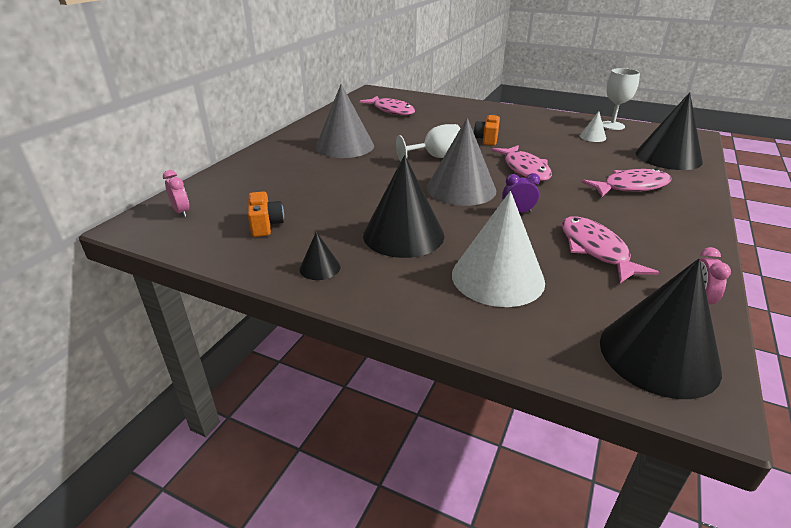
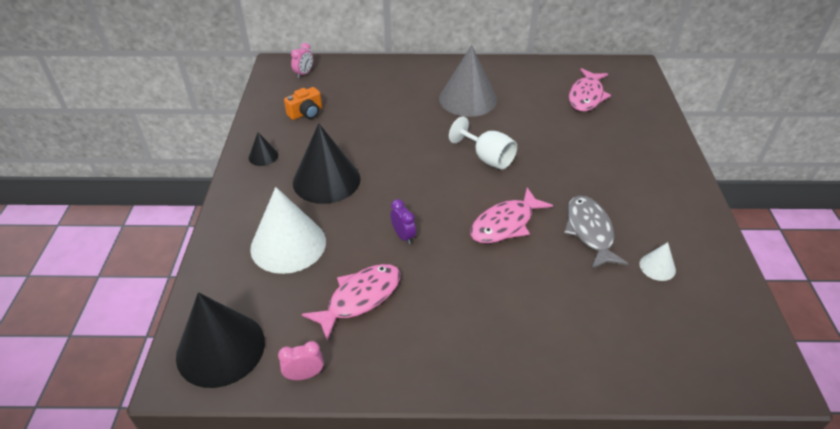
camera: 65 degrees right, 10 degrees up
grey cone [427,118,496,206] -> none
orange camera [474,114,500,146] -> none
pink fish [581,169,672,197] -> none
white goblet [602,68,640,130] -> none
black cone [636,92,703,170] -> none
none -> grey fish [564,195,629,269]

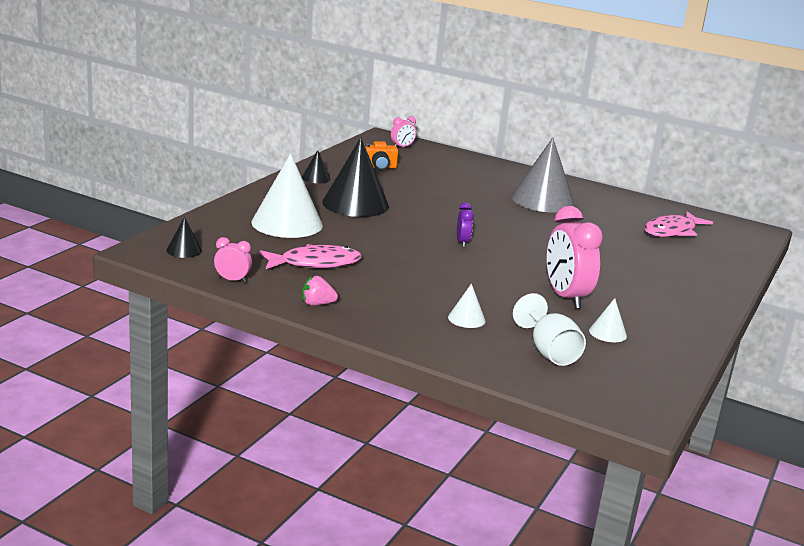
camera: 25 degrees right, 20 degrees down
black cone [176,292,265,388] -> black cone [166,217,202,258], size x0.45
purple clock [390,199,416,244] -> purple clock moved to [457,202,474,247]
white goblet [449,116,517,170] -> white goblet moved to [513,293,586,366]
pink fish [470,188,553,243] -> none
grey fish [564,195,629,269] -> pink clock [547,206,603,309]
none -> pink strawberry [302,276,338,306]
none -> white cone [448,284,486,328]

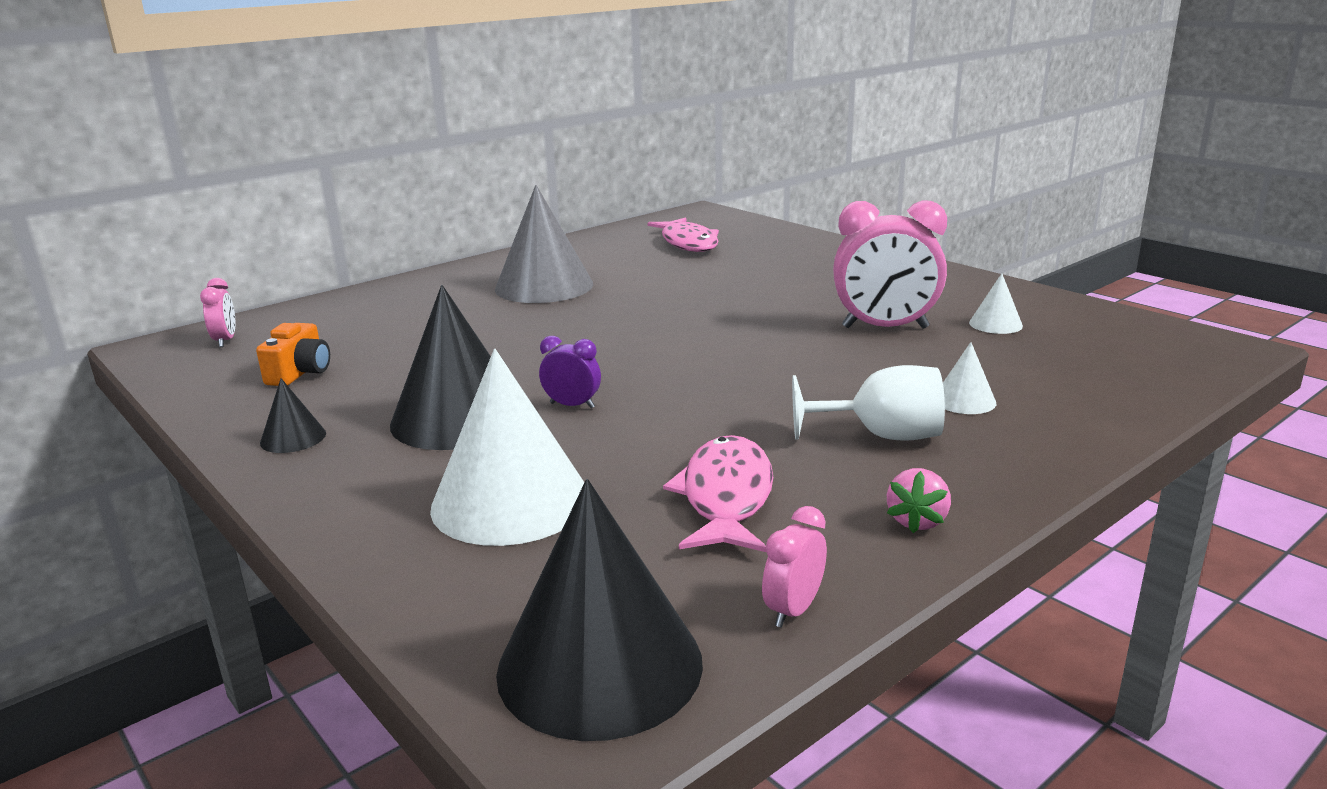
camera: 65 degrees left, 0 degrees up
black cone [166,217,202,258] -> black cone [496,479,703,741], size x2.20
purple clock [457,202,474,247] -> purple clock moved to [539,336,601,408]
white goblet [513,293,586,366] -> white goblet moved to [792,365,945,441]

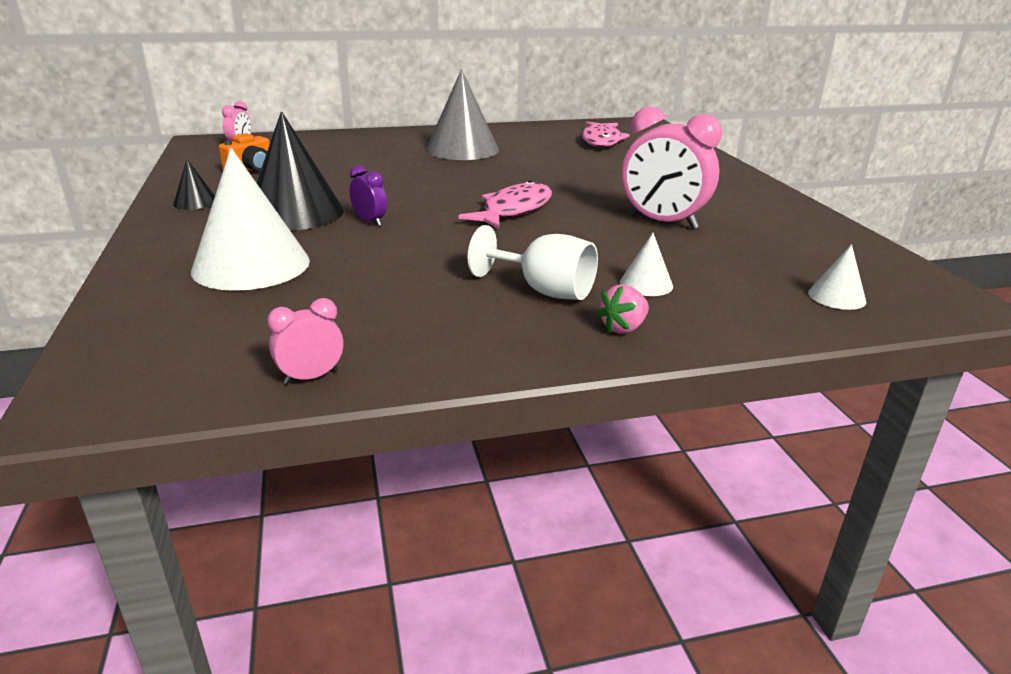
camera: 25 degrees right, 5 degrees up
black cone [496,479,703,741] -> none
pink fish [663,435,773,552] -> pink fish moved to [458,180,552,229]
pink strawberry [887,468,951,533] -> pink strawberry moved to [596,284,649,334]
white cone [969,273,1023,334] -> white cone moved to [808,244,867,310]

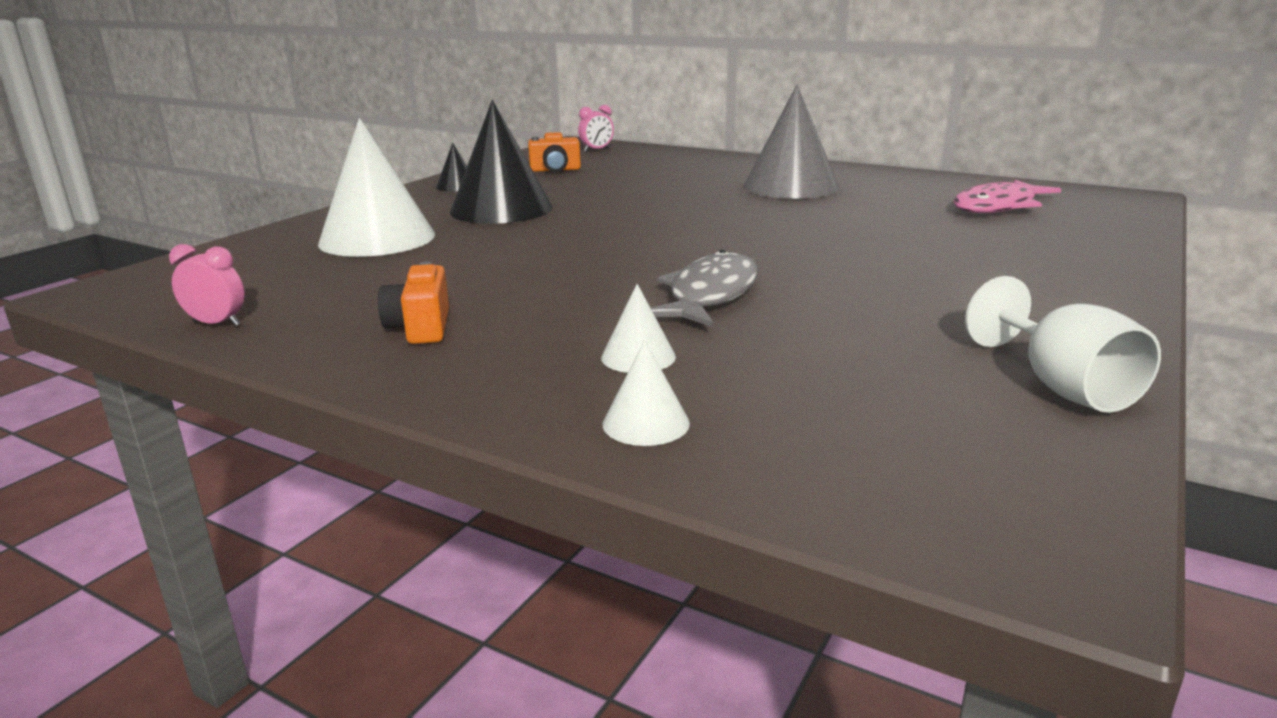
camera: 45 degrees right, 5 degrees down
purple clock [350,165,387,226] -> none
pink fish [458,180,552,229] -> none
white goblet [468,225,598,300] -> white goblet moved to [965,276,1161,413]
pink strawberry [596,284,649,334] -> none
pink clock [622,107,722,229] -> none
white cone [808,244,867,310] -> white cone moved to [603,340,690,446]
none -> orange camera [378,261,449,344]
none -> grey fish [651,250,758,327]

